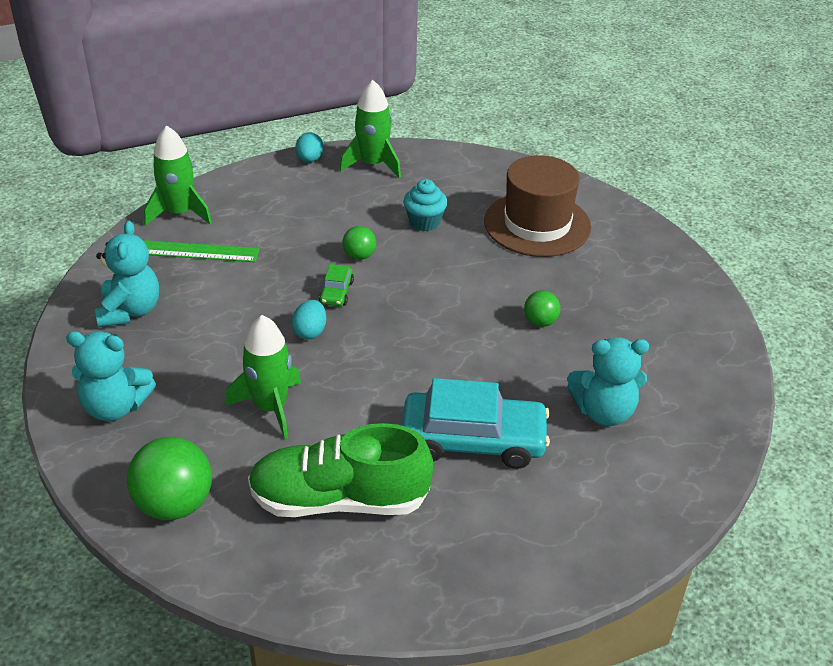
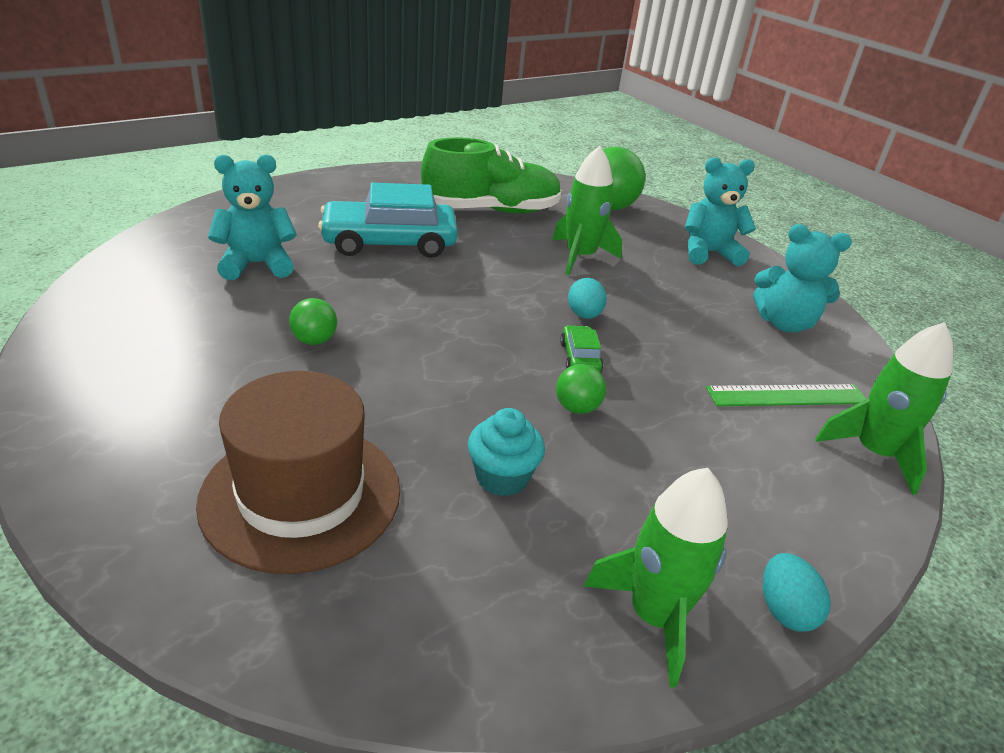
camera: 165 degrees right, 5 degrees down
turquoise teddy bear [95,221,159,327] -> turquoise teddy bear turned 60 degrees counterclockwise [753,224,852,332]

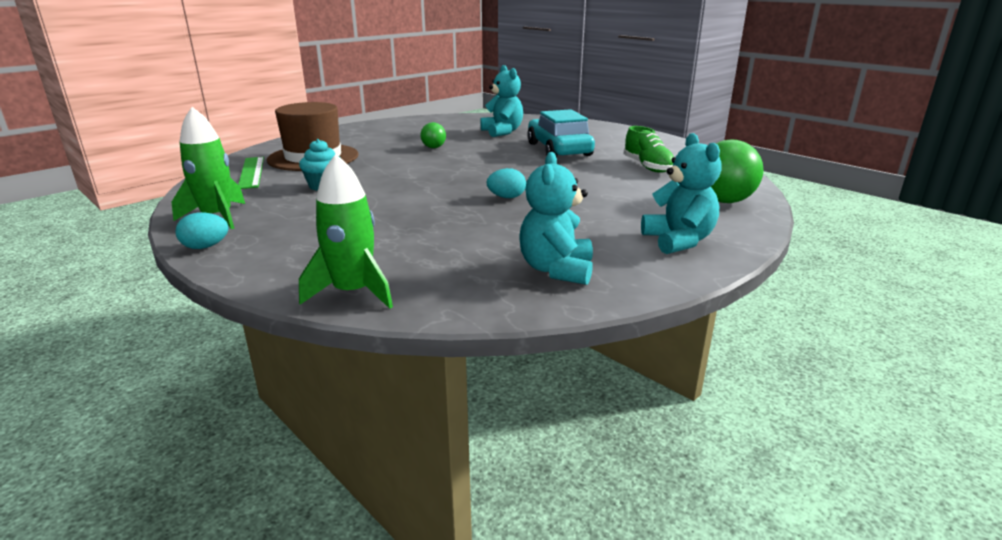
camera: 85 degrees right, 10 degrees down
green shoe [421,137,562,214] -> green shoe [624,126,674,173], size x0.61
green rocket [552,146,622,275] -> none
green ball [556,364,606,414] -> none
green car [560,325,603,372] -> none
green ruler [706,384,866,406] -> green ruler moved to [238,157,264,189]

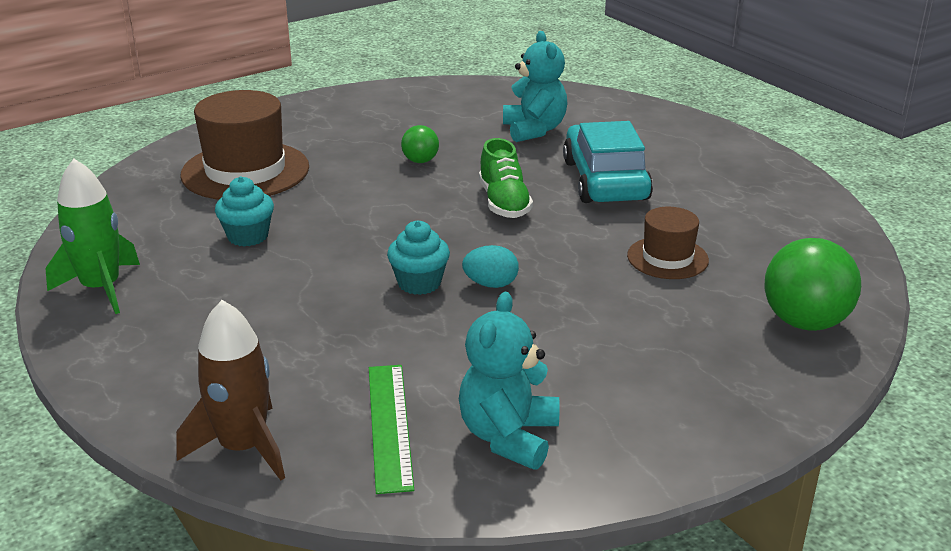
camera: 10 degrees right, 5 degrees up
turquoise egg [175,212,229,249] -> none
green ruler [238,157,264,189] -> green ruler moved to [369,365,414,494]
green rocket [299,154,393,309] -> brown rocket [176,300,285,480]
green shoe [624,126,674,173] -> green shoe moved to [479,138,533,218]
turquoise teddy bear [641,133,722,254] -> none
none -> turquoise cupcake [387,220,450,295]
none -> brown hat [627,207,709,279]

